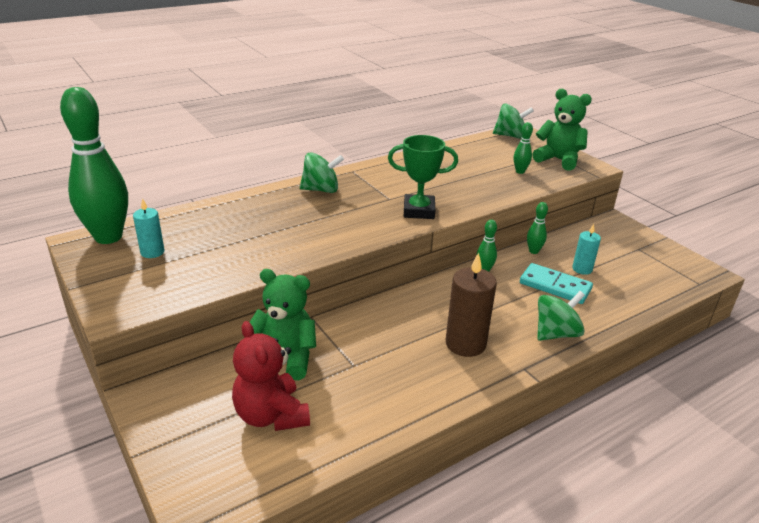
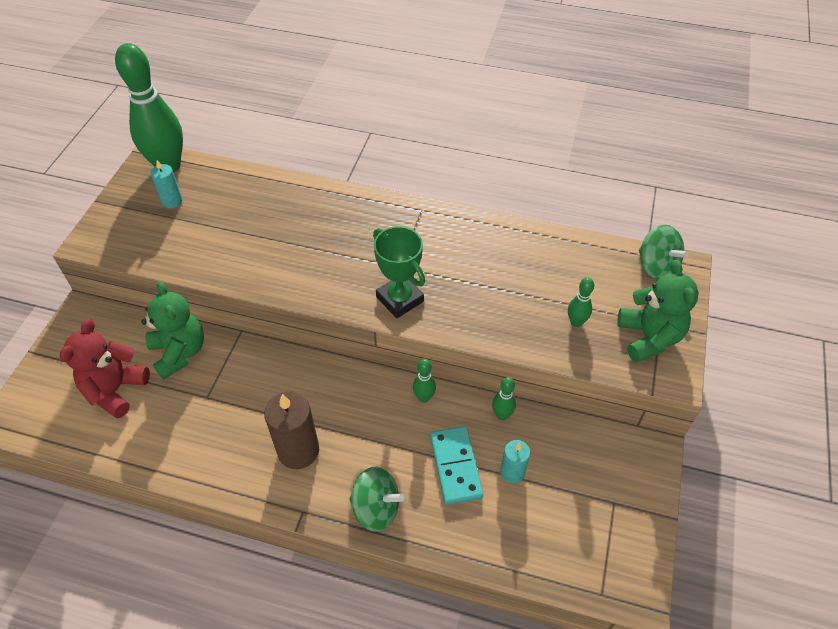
camera: 50 degrees right, 20 degrees up
green spinning top [300,152,344,193] -> none

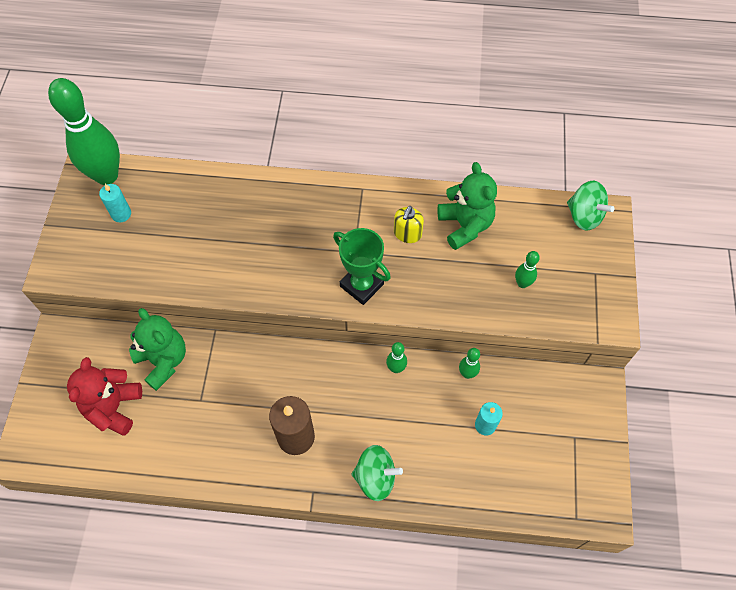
camera: 10 degrees left, 10 degrees up
turquoise domino [430,426,483,505] -> none
green teddy bear [617,260,699,363] -> green teddy bear moved to [438,162,497,250]
none -> yellow soap dispenser [394,206,424,243]

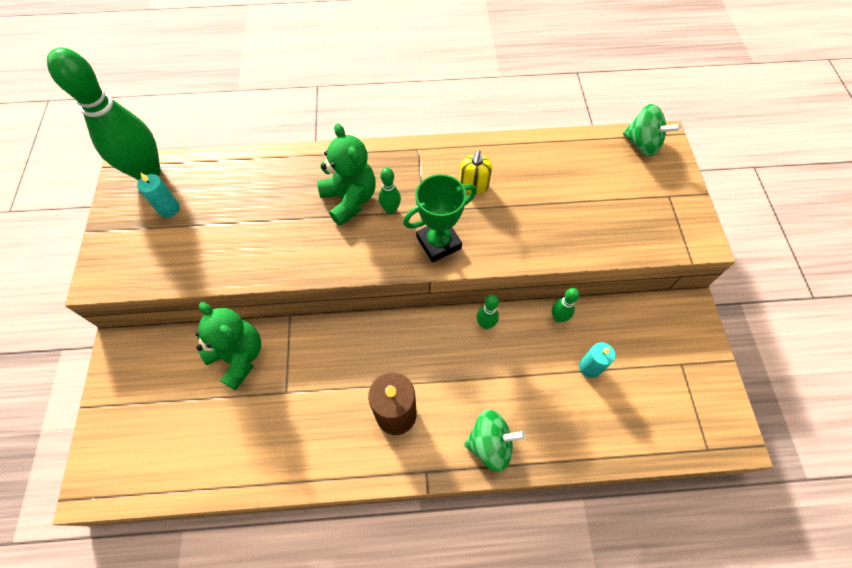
camera: 10 degrees left, 0 degrees up
red teddy bear [67,357,142,435] -> none
green trophy [333,228,391,305] -> green trophy turned 60 degrees counterclockwise [403,174,477,262]
green teddy bear [438,162,497,250] -> green teddy bear moved to [317,123,375,226]
green bowling pin [515,251,540,288] -> green bowling pin moved to [379,168,401,214]

